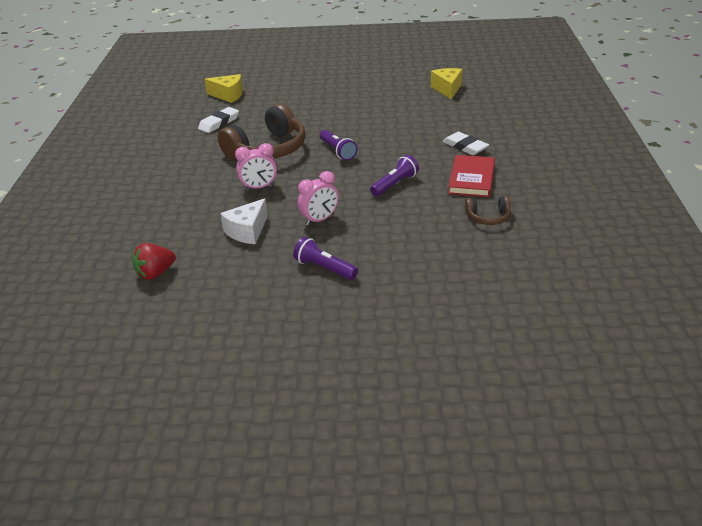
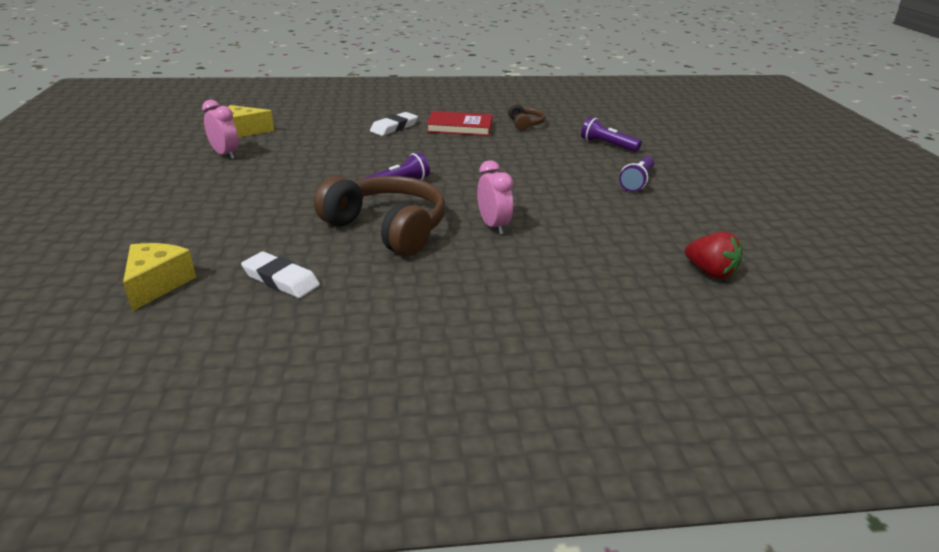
camera: 100 degrees left, 5 degrees down
white cheese [220,198,268,244] -> none
pink clock [298,171,339,226] -> pink clock moved to [202,100,239,159]
purple flashlight [370,155,419,196] -> purple flashlight moved to [581,117,642,152]

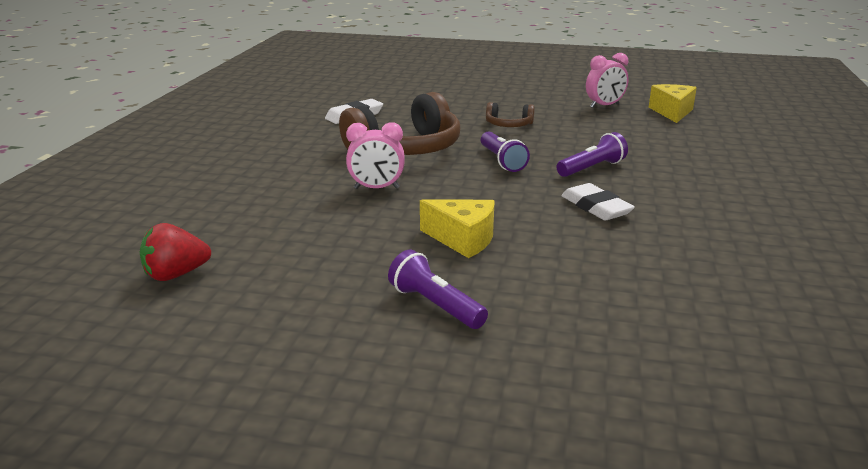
camera: 110 degrees right, 5 degrees down
yellow cheese [123,243,196,311] -> yellow cheese moved to [420,200,495,258]
white eraser [370,112,418,136] -> white eraser moved to [561,183,635,221]
red book [427,111,492,136] -> none
brown headphones [508,103,546,130] -> brown headphones moved to [486,102,535,127]
purple flashlight [581,117,642,152] -> purple flashlight moved to [557,132,628,177]

